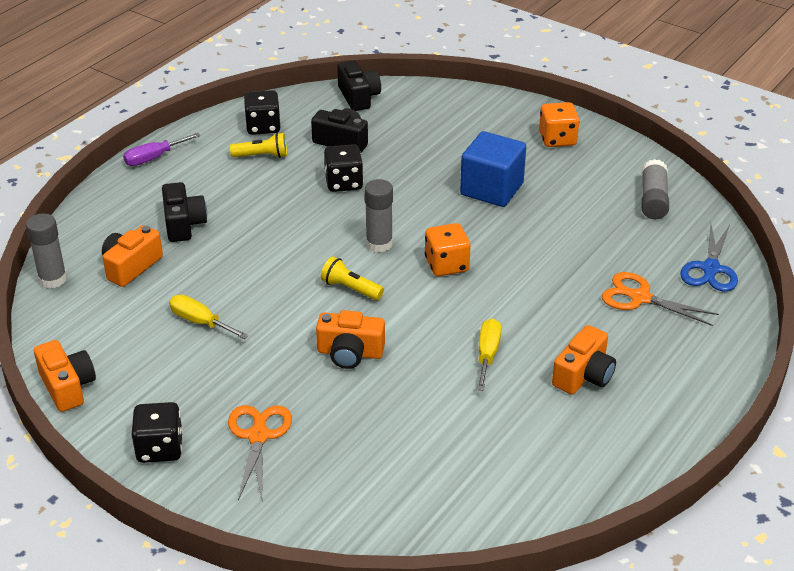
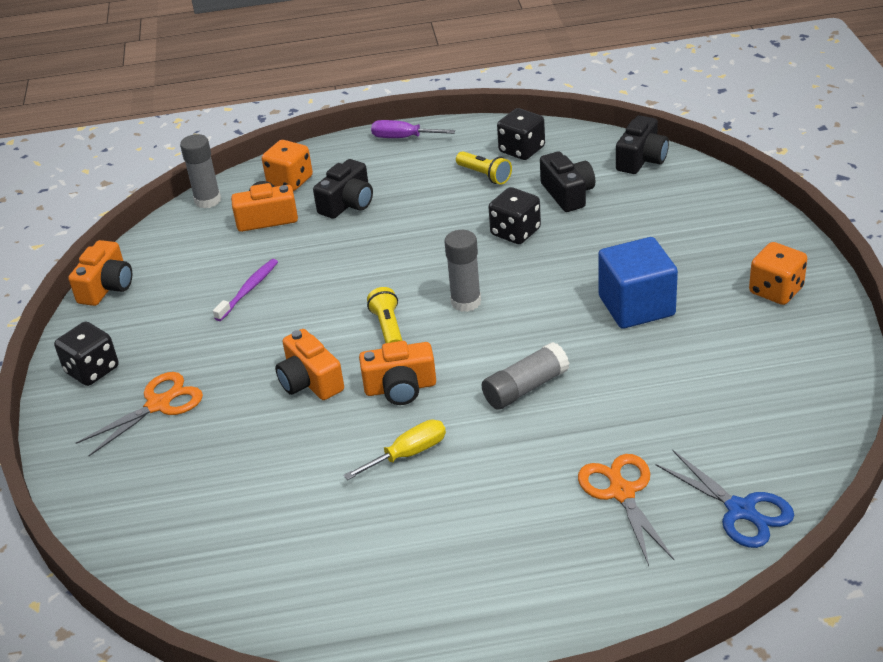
camera: 50 degrees right, 0 degrees up
yellow screwdriver [169,295,249,339] -> purple toothbrush [213,259,278,321]
orange dice [425,223,470,276] -> orange dice moved to [262,140,313,191]
orange camera [552,325,616,394] -> orange camera moved to [359,341,436,405]
grey glue stick [641,159,669,219] -> grey glue stick moved to [482,342,569,410]
blue scissors [680,224,738,292] -> blue scissors turned 105 degrees counterclockwise [655,450,794,548]

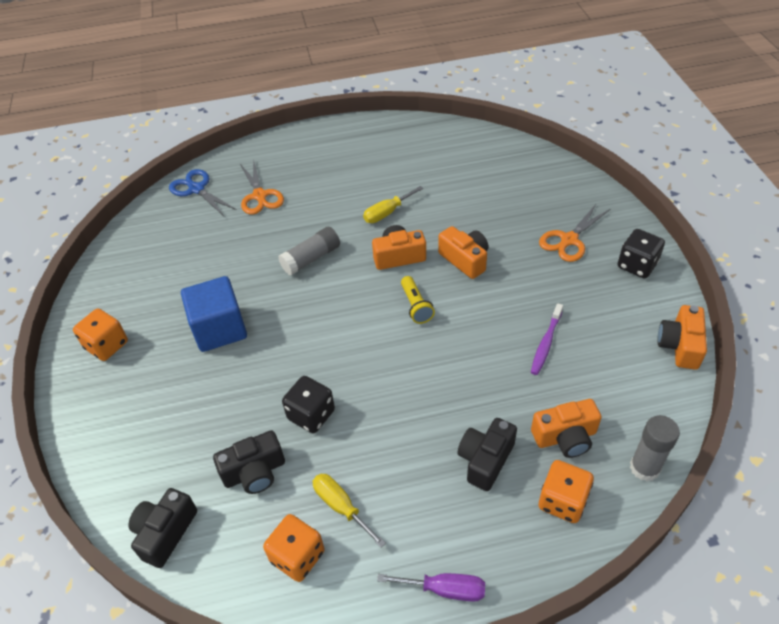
camera: 175 degrees right, 10 degrees up
grey glue stick [445,230,481,312] -> none
yellow flashlight [456,151,512,185] -> yellow screwdriver [312,474,386,548]
black dice [497,108,545,160] -> orange dice [263,514,325,582]
black camera [540,152,595,212] -> black camera turned 90 degrees counterclockwise [213,430,285,494]

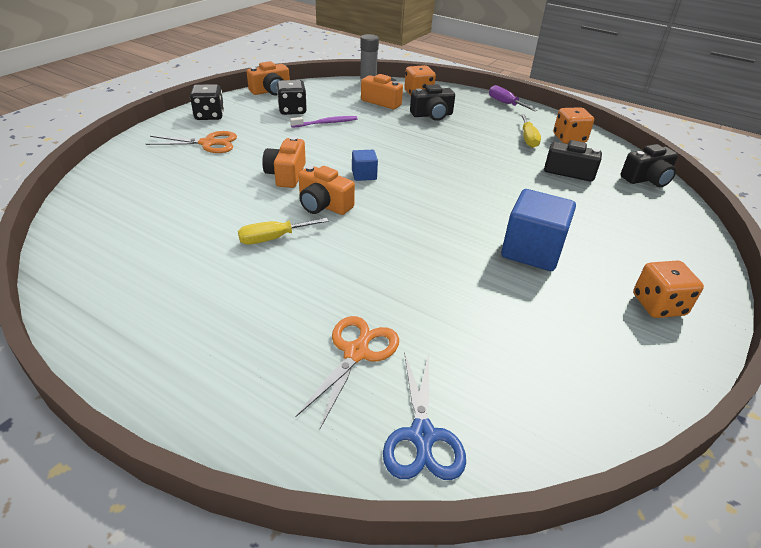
camera: 140 degrees left, 10 degrees down
grey glue stick [278,227,340,276] -> none
black dice [282,376,335,433] -> black dice moved to [277,80,307,115]
yellow screwdriver [363,186,424,223] -> yellow screwdriver turned 150 degrees clockwise [238,218,329,245]
yellow flashlight [401,276,435,324] -> blue cube [352,150,378,181]

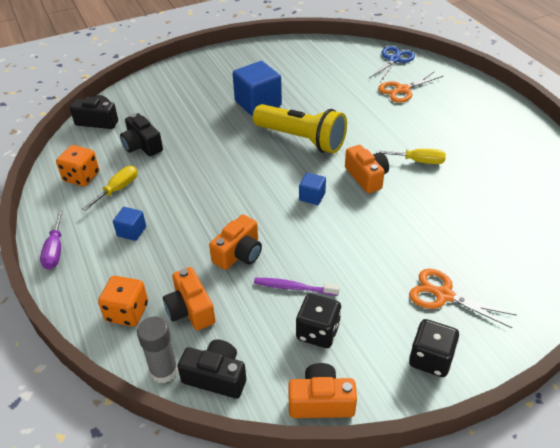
camera: 145 degrees left, 5 degrees up
orange camera [262,136,306,188] -> orange camera moved to [209,214,262,270]
black camera [410,84,455,121] -> black camera moved to [177,340,246,399]
orange dice [633,260,704,318] -> none
none -> blue cube [113,207,146,241]
none -> yellow flashlight [253,104,347,153]

